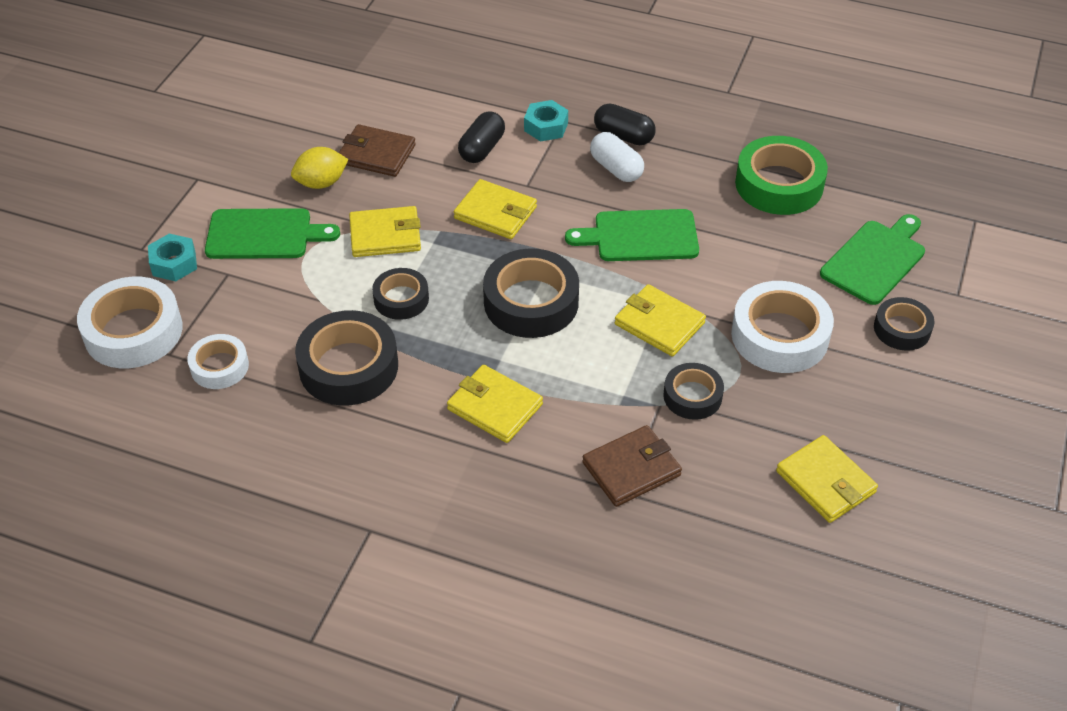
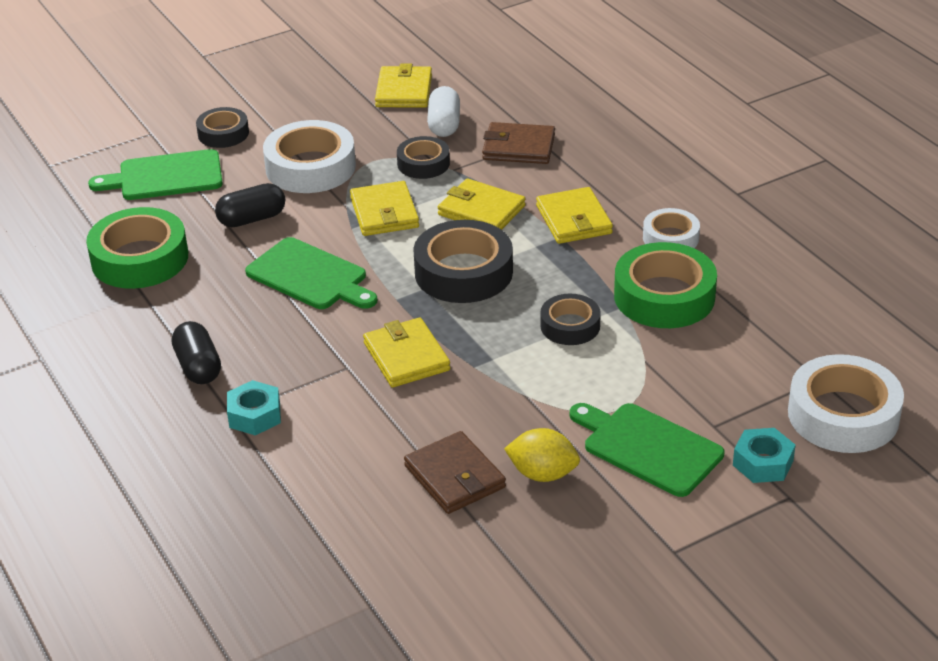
camera: 140 degrees left, 10 degrees down
white tape [187,334,249,389] -> white tape moved to [643,208,700,248]
black tape [295,310,398,406] -> green tape [614,242,717,328]
yellow wallet [349,206,421,257] -> yellow wallet moved to [438,178,525,230]
black capsule [458,111,505,163] -> black capsule moved to [215,183,285,227]
white capsule [590,132,644,182] -> white capsule moved to [427,86,460,137]

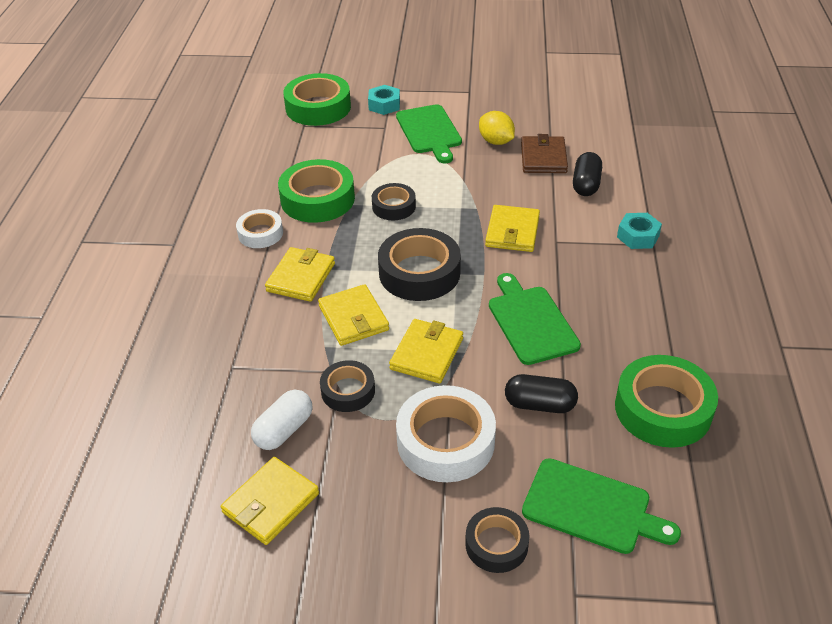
camera: 145 degrees left, 5 degrees up
black capsule [172,321,221,384] -> black capsule moved to [573,152,602,196]
brown wallet [482,122,555,164] -> none
white tape [788,354,904,453] -> green tape [283,73,351,126]

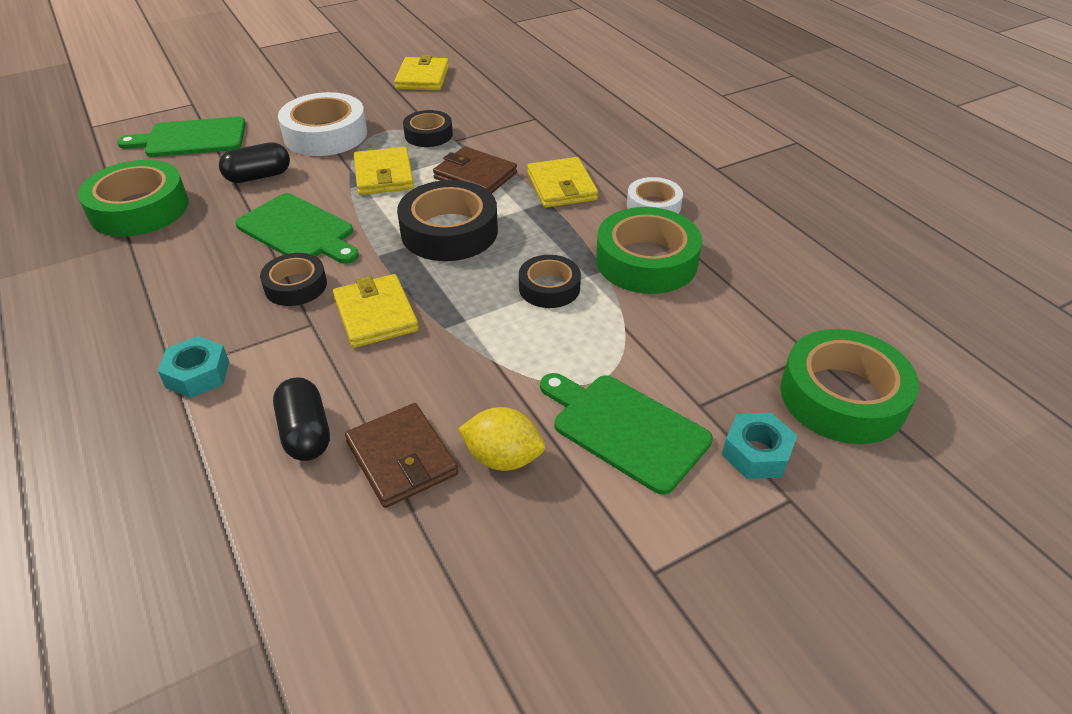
camera: 145 degrees right, 0 degrees up
white capsule [251,390,312,450] -> none
yellow wallet [318,284,389,346] -> brown wallet [433,146,517,193]
black tape [465,507,530,573] -> black tape moved to [260,253,327,306]

